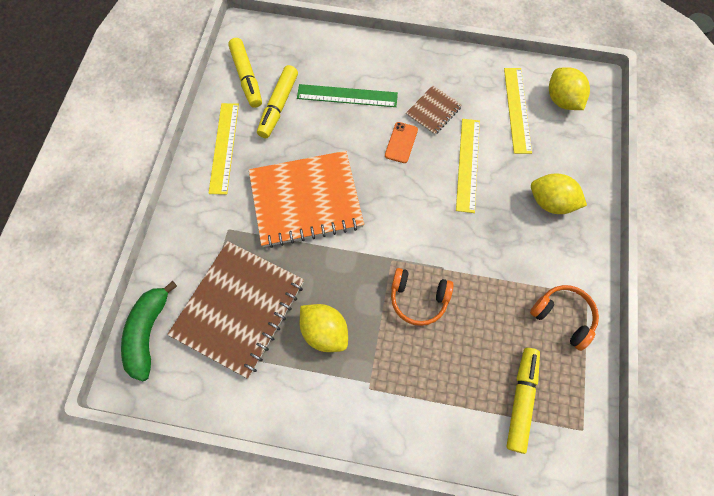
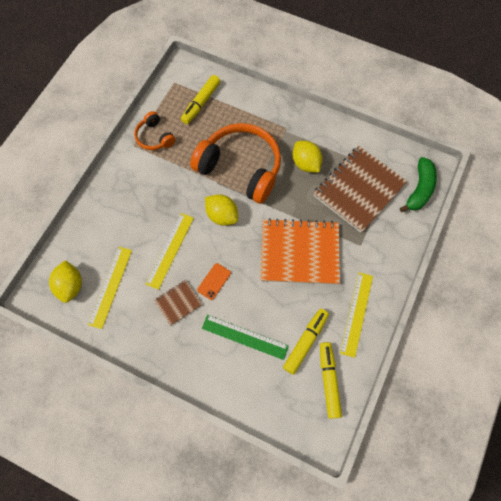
camera: 165 degrees left, 0 degrees up
orange headphones [391,268,454,326] -> orange headphones [190,123,281,204], size x2.06
yellow lemon [531,173,587,214] -> yellow lemon moved to [205,194,238,226]

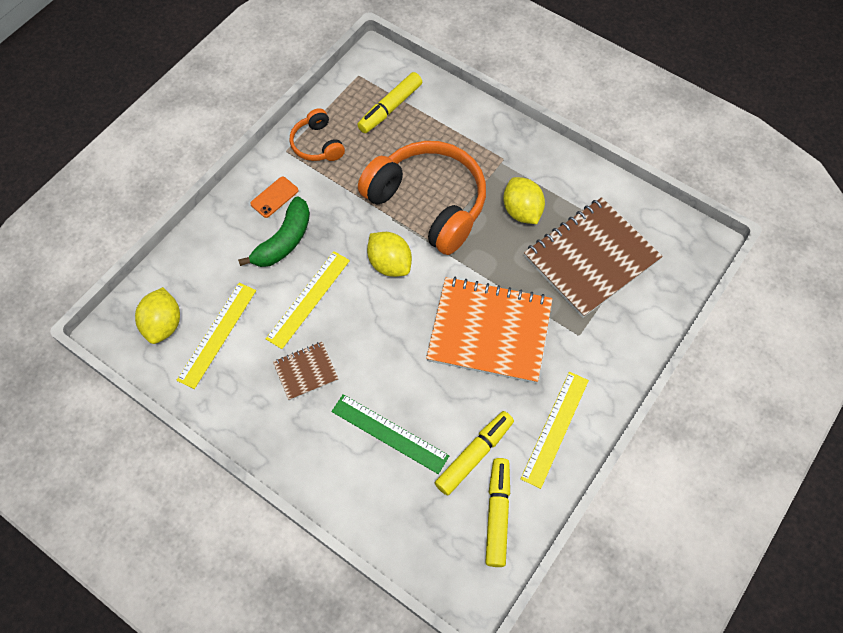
camera: 10 degrees right, 5 degrees down
orange phone [197,263,231,300] -> orange phone moved to [250,176,299,218]
green banana [400,157,437,212] -> green banana moved to [238,196,310,267]

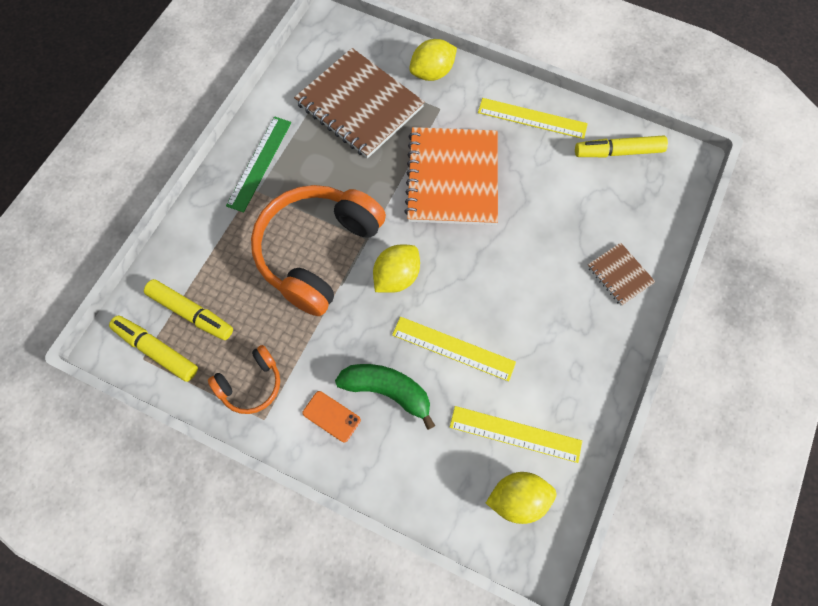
camera: 100 degrees left, 5 degrees up
brown notebook [273,342,338,401] -> brown notebook moved to [587,242,655,306]
green ruler [331,394,449,474] -> green ruler moved to [226,116,291,213]
yellow marker [435,411,514,496] -> yellow marker moved to [109,315,198,382]
yellow lemon [503,177,545,224] -> yellow lemon moved to [409,39,457,81]

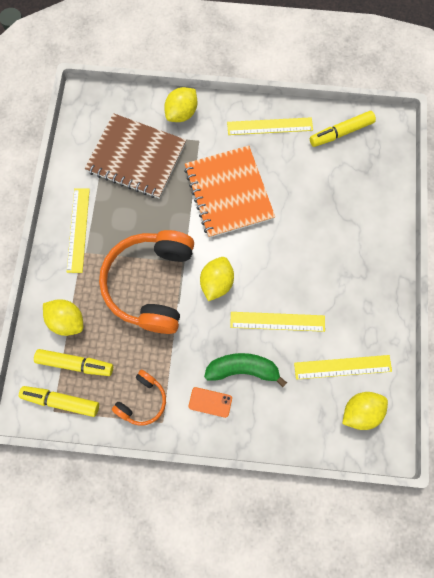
camera: 20 degrees left, 5 degrees up
green ruler [226,116,291,213] -> yellow ruler [67,188,90,273]
brown notebook [587,242,655,306] -> none
none -> yellow lemon [43,299,83,336]

